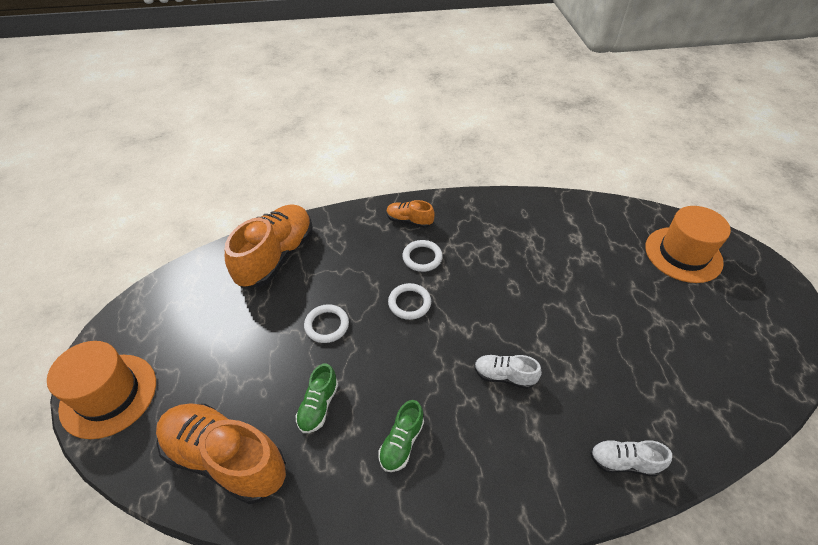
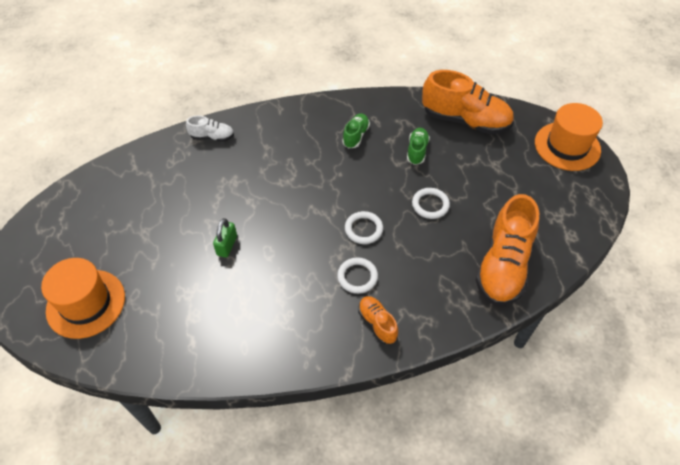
camera: 175 degrees right, 5 degrees up
orange shoe [386,200,435,228] -> orange shoe turned 135 degrees counterclockwise [358,296,398,344]
white shoe [474,355,542,389] -> none
none -> green padlock [213,218,237,258]

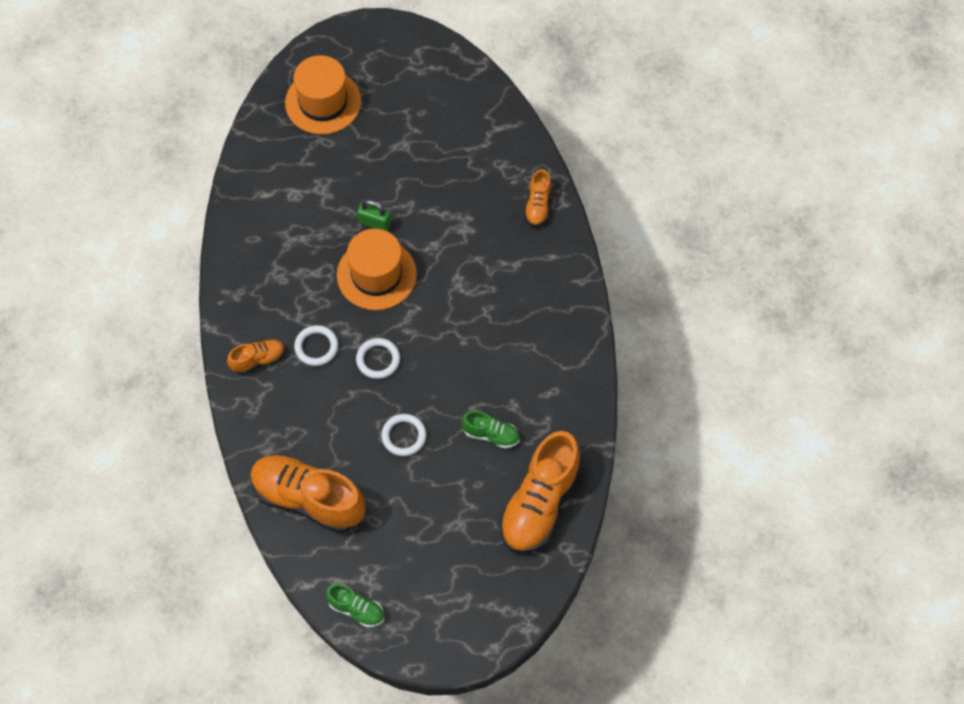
camera: 95 degrees right, 10 degrees up
white shoe [186,115,234,141] -> orange shoe [524,169,551,227]
green shoe [342,113,370,148] -> green shoe moved to [326,584,384,628]
orange hat [535,103,603,171] -> orange hat moved to [337,229,417,310]

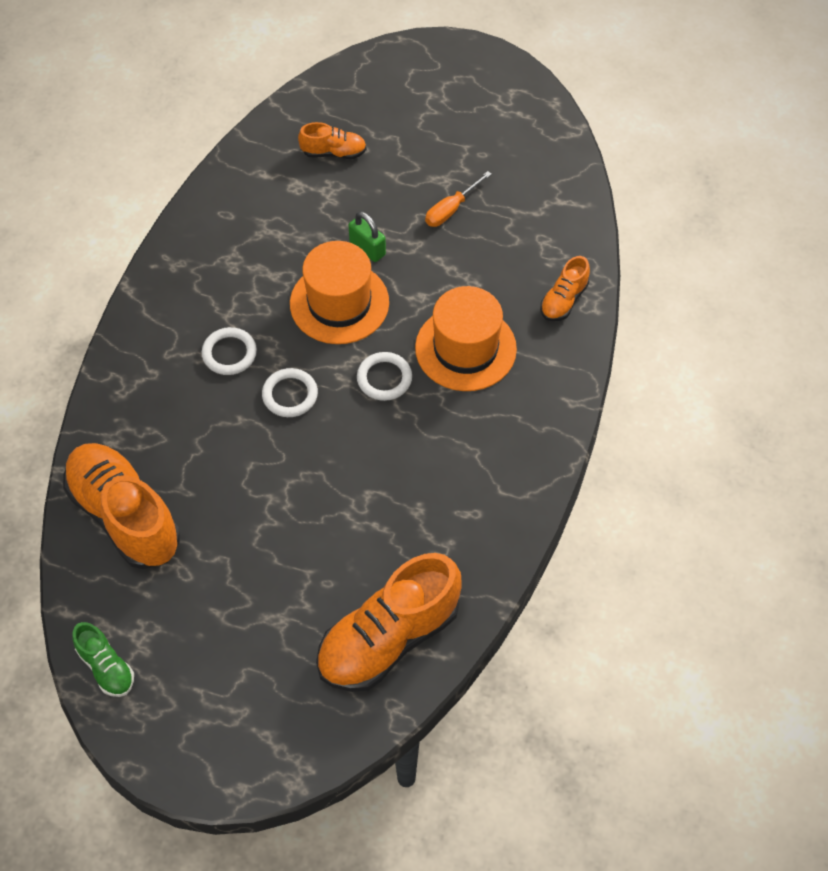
camera: 25 degrees right, 5 degrees down
orange shoe [227,339,285,375] -> orange shoe moved to [298,122,367,159]
orange hat [285,55,361,135] -> orange hat moved to [415,286,517,391]
white ring [381,414,427,456] -> white ring moved to [357,352,412,401]
green shoe [462,411,520,449] -> none
none -> orange screwdriver [425,171,492,227]

